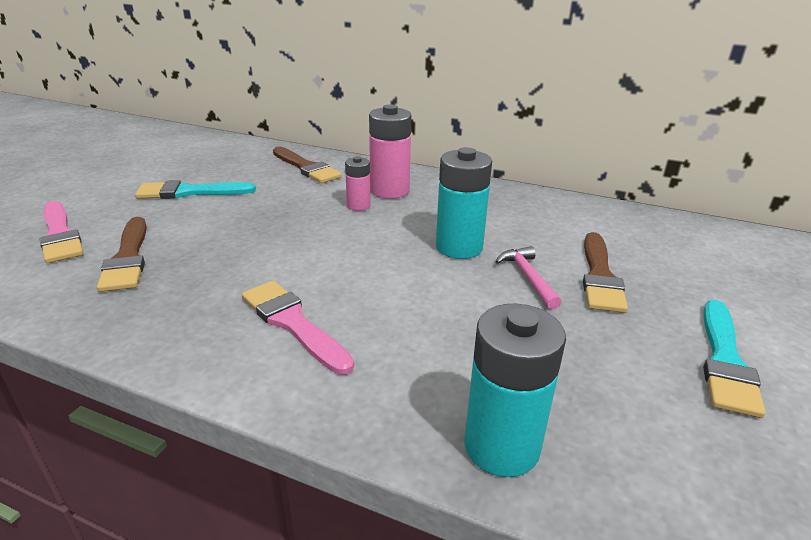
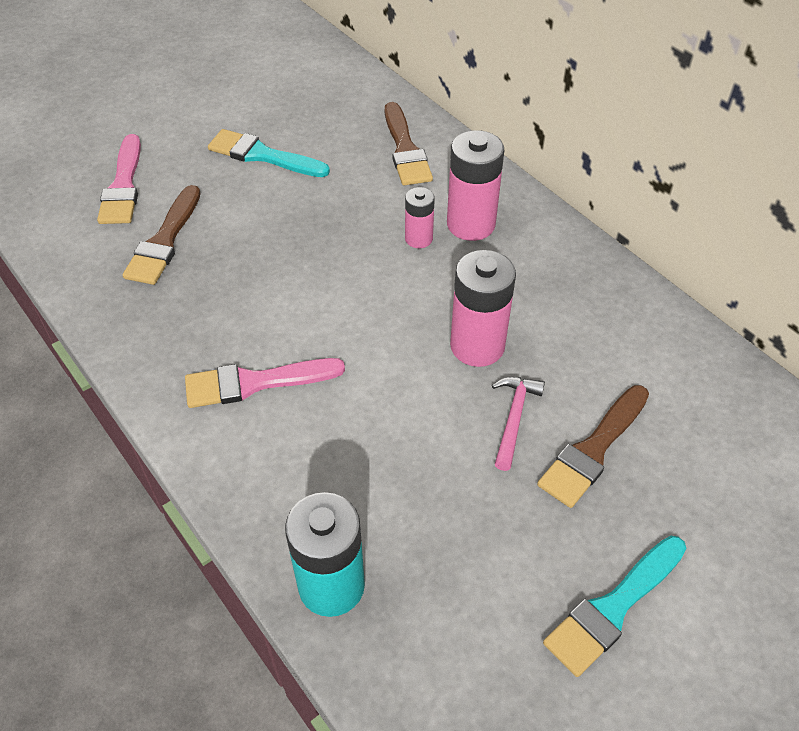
camera: 30 degrees right, 20 degrees up
pink brush [242,280,354,375] -> pink brush turned 90 degrees counterclockwise [185,358,345,408]
turquoise battery [436,147,492,259] -> pink battery [450,250,516,367]

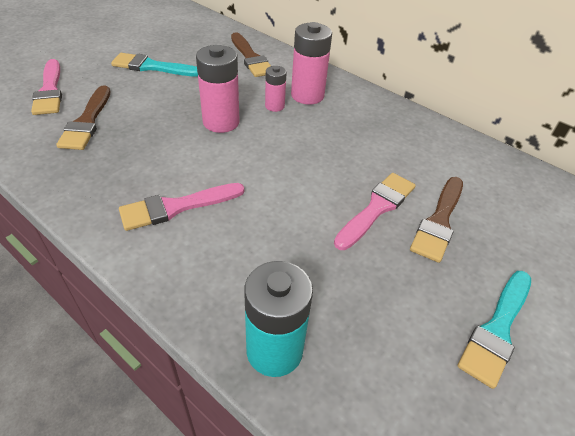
camera: 15 degrees left, 5 degrees down
pink battery [450,250,516,367] -> pink battery moved to [196,45,239,133]
pink hammer [492,377,545,471] -> pink brush [334,173,416,250]

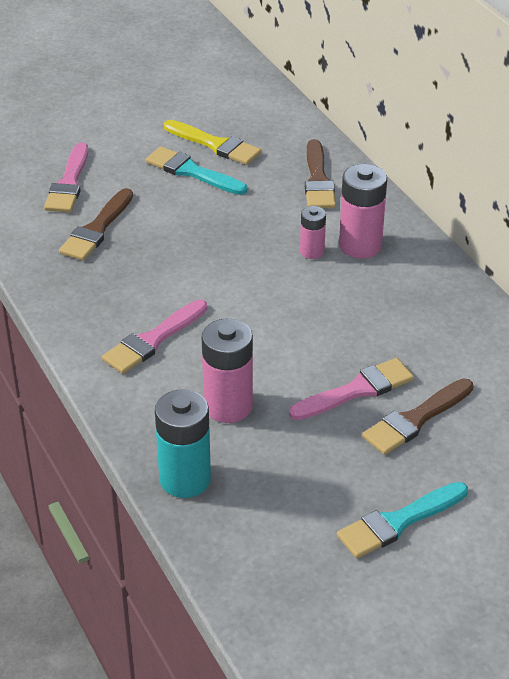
camera: 25 degrees right, 5 degrees down
pink brush [119,183,244,231] -> pink brush turned 45 degrees counterclockwise [102,299,207,374]
pink battery [196,45,239,133] -> pink battery moved to [202,319,253,423]
none -> yellow brush [164,120,262,165]

